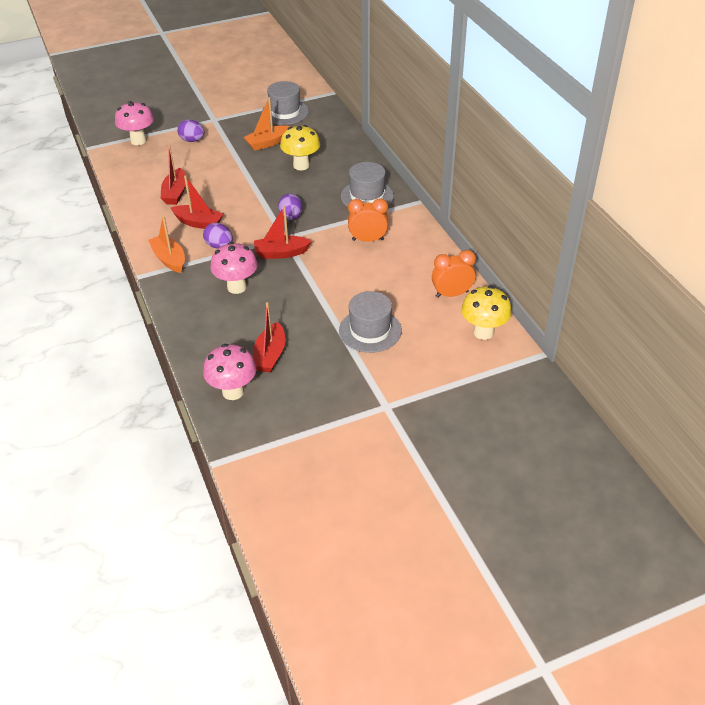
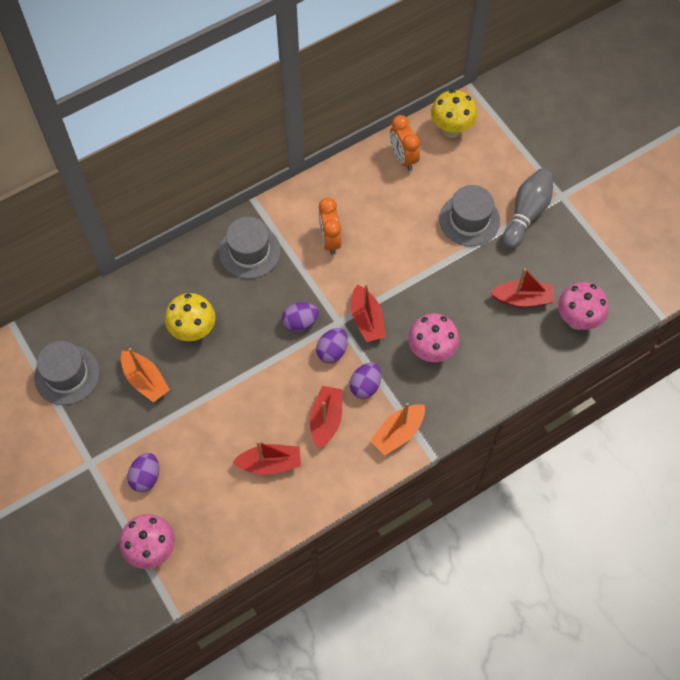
camera: 100 degrees left, 20 degrees up
none -> purple egg [316,328,348,363]
none -> grey bowling pin [502,169,554,249]

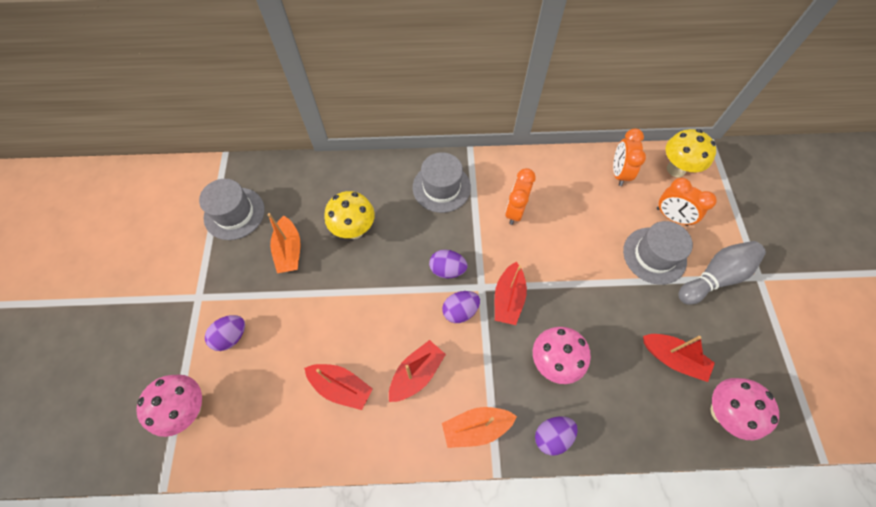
camera: 30 degrees right, 0 degrees up
purple egg [350,362,381,399] -> purple egg moved to [535,416,578,456]
none -> orange clock [657,178,717,226]

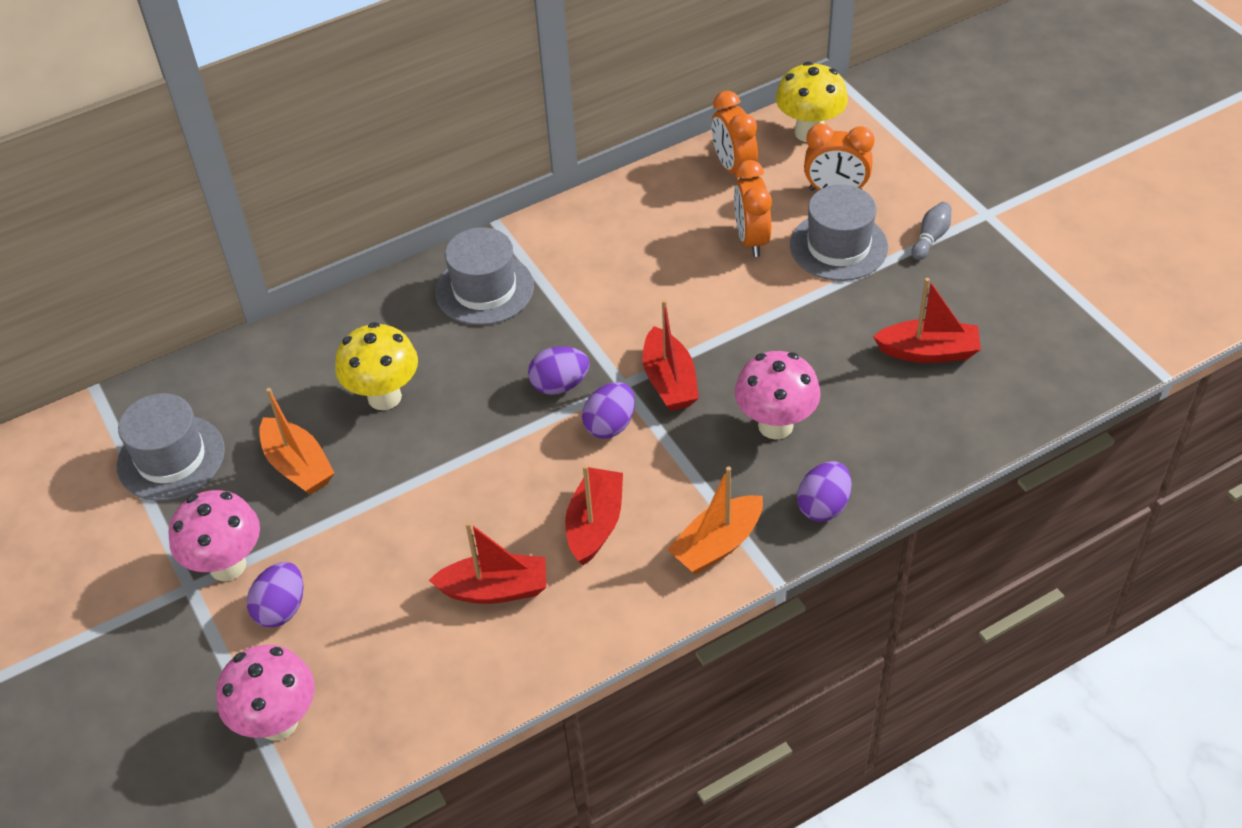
camera: 25 degrees left, 15 degrees down
orange clock [505,168,536,225] -> orange clock moved to [734,160,772,257]
grey bowling pin [678,241,766,305] -> grey bowling pin [911,202,952,260], size x0.50
pink mushroom [710,378,779,440] -> pink mushroom moved to [169,490,260,581]

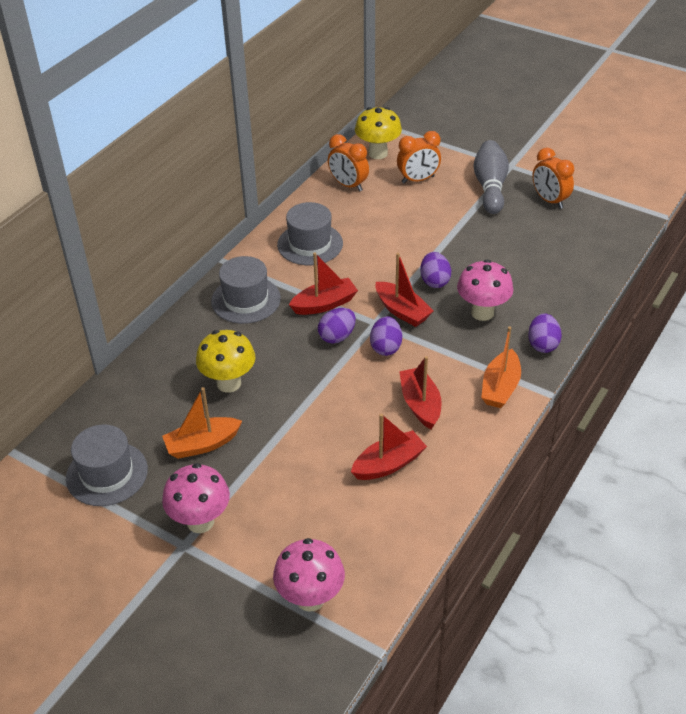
camera: 30 degrees left, 5 degrees down
purple egg [247,562,303,627] -> purple egg moved to [420,252,451,288]
orange boat [259,388,335,495] -> orange boat turned 135 degrees clockwise [162,387,242,459]
orange clock [734,160,772,257] -> orange clock moved to [532,148,574,209]
grey hat [790,185,888,281] -> grey hat moved to [277,202,343,265]
red boat [873,278,981,363] -> red boat moved to [289,252,358,315]
grey bowling pin [911,202,952,260] -> grey bowling pin [473,140,509,214], size x1.99

